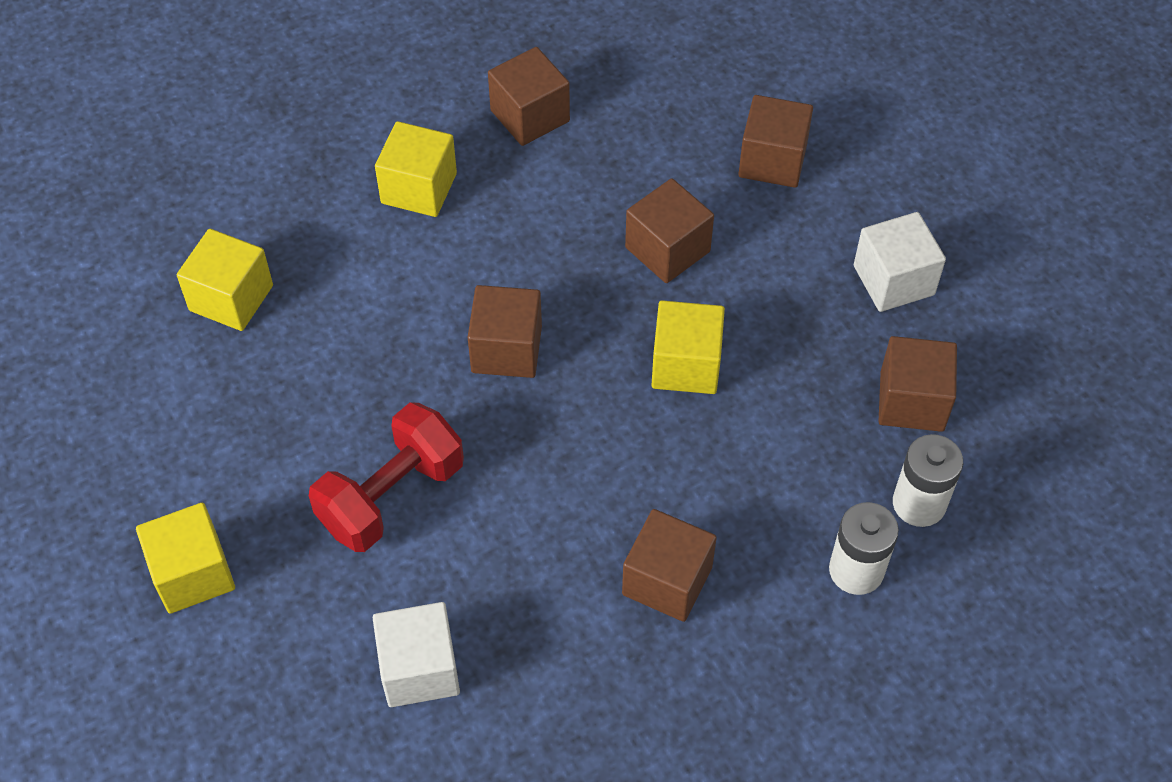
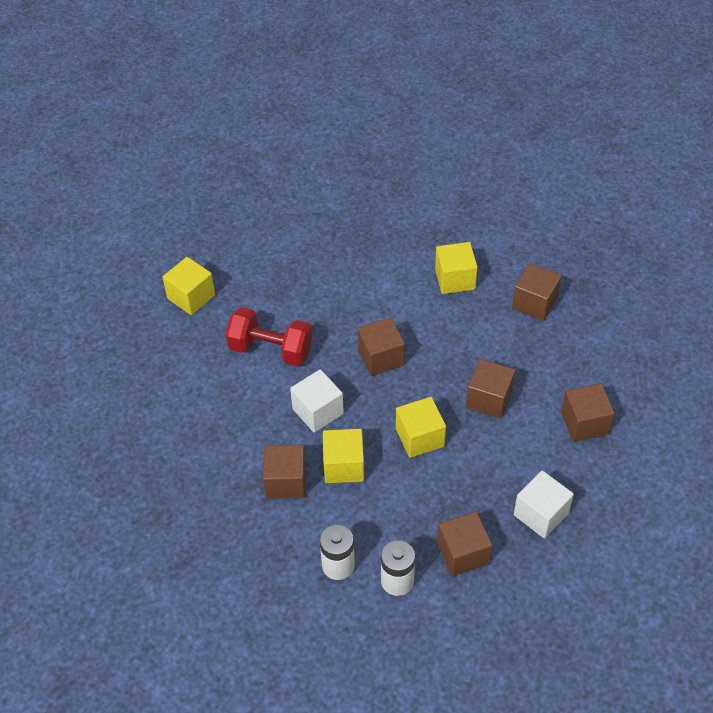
camera: 65 degrees right, 5 degrees down
yellow cube [177,229,273,331] -> yellow cube moved to [323,429,364,483]
white cube [373,602,460,707] -> white cube moved to [290,369,344,433]

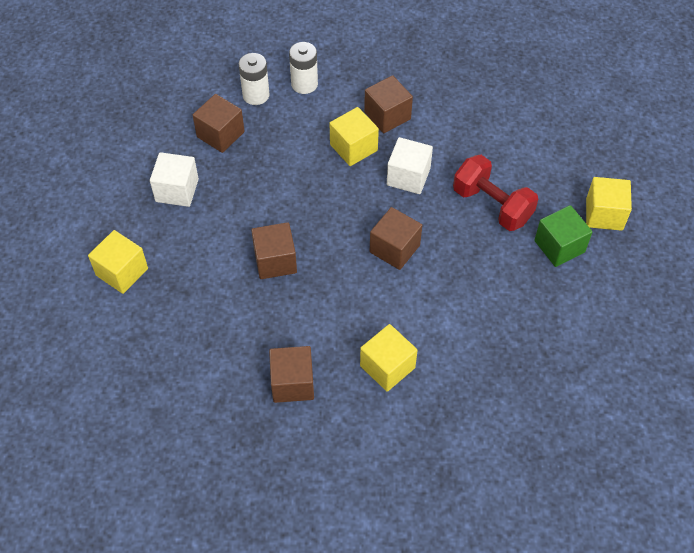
camera: 145 degrees right, 5 degrees up
red dumbbell [226,307,312,366] -> red dumbbell turned 60 degrees clockwise [453,155,538,231]
yellow cube [396,397,446,458] -> yellow cube moved to [88,230,148,294]
brown cube [561,383,615,442] -> none
none -> green cube [534,205,592,267]

